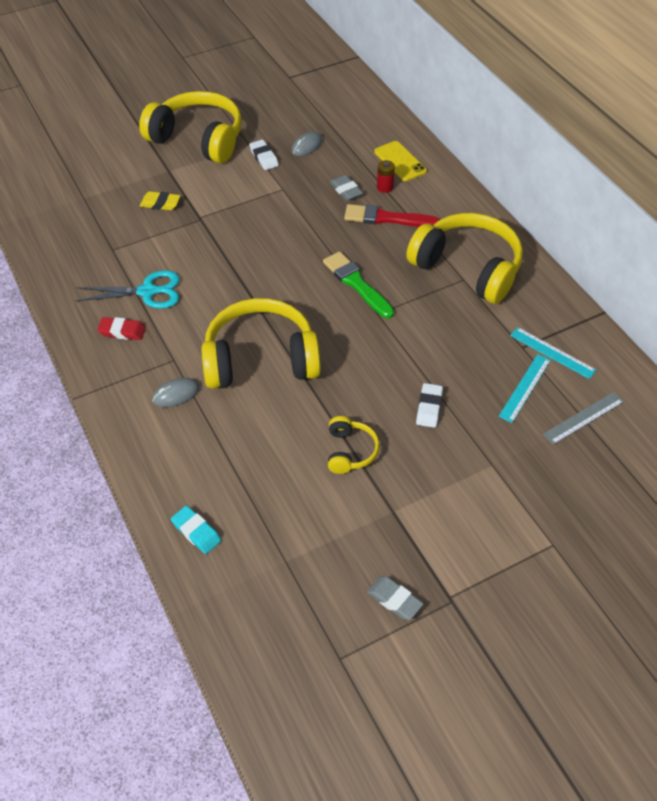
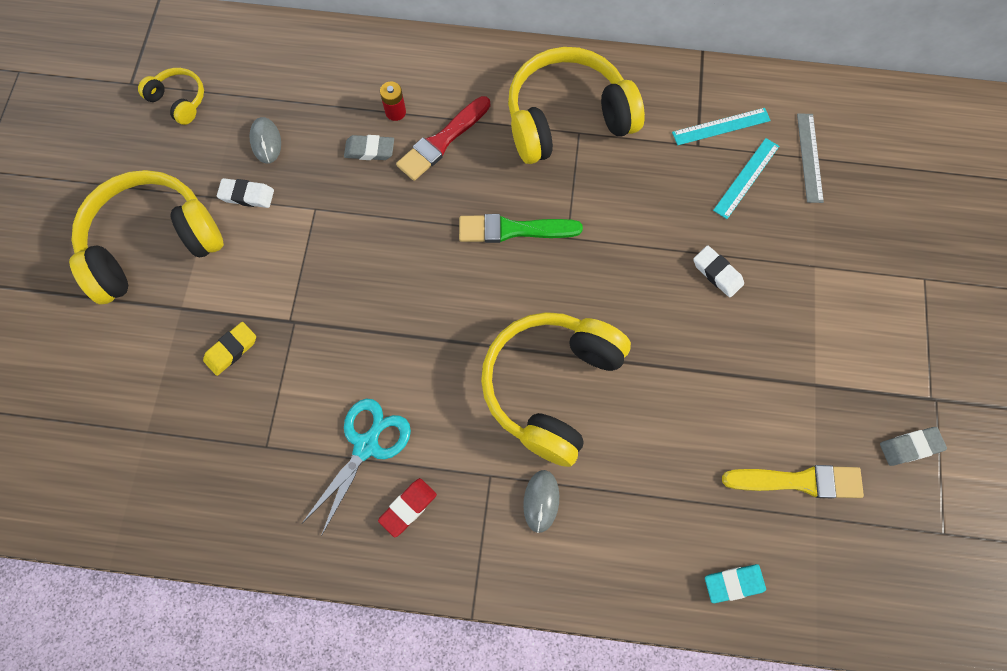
camera: 55 degrees left, 20 degrees up
yellow headphones [328,416,380,474] -> yellow headphones moved to [138,68,204,125]
yellow phone [374,141,427,181] -> none
turquoise ruler [499,354,551,423] -> turquoise ruler turned 60 degrees clockwise [713,138,779,219]
none -> yellow brush [722,465,864,498]

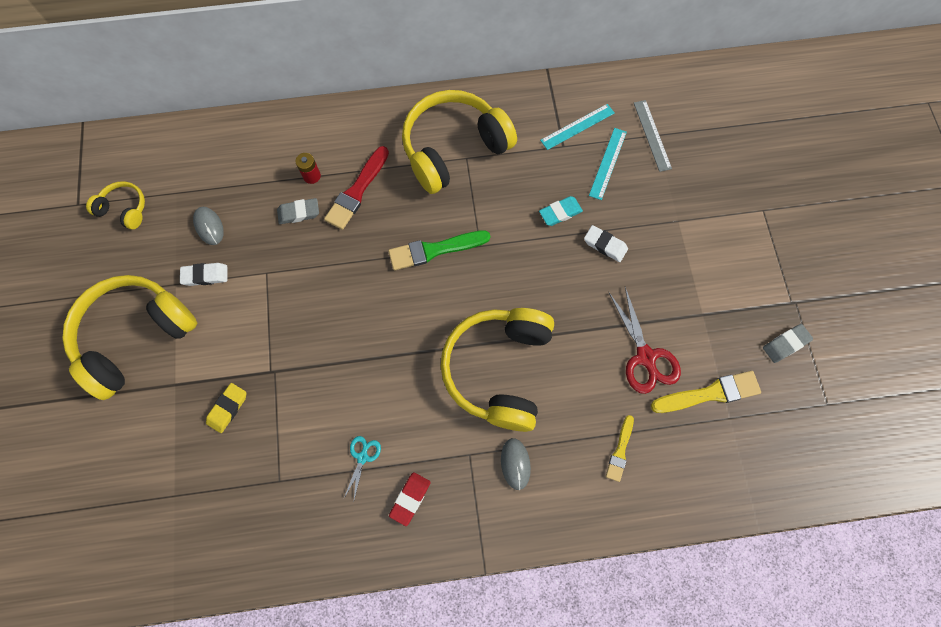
camera: 15 degrees left, 0 degrees up
turquoise scissors [302,398,411,536] -> turquoise scissors [344,436,381,499], size x0.54
turquoise eraser [705,564,766,603] -> turquoise eraser moved to [539,196,583,226]
none -> yellow brush [606,415,634,482]
none -> red scissors [609,287,681,394]

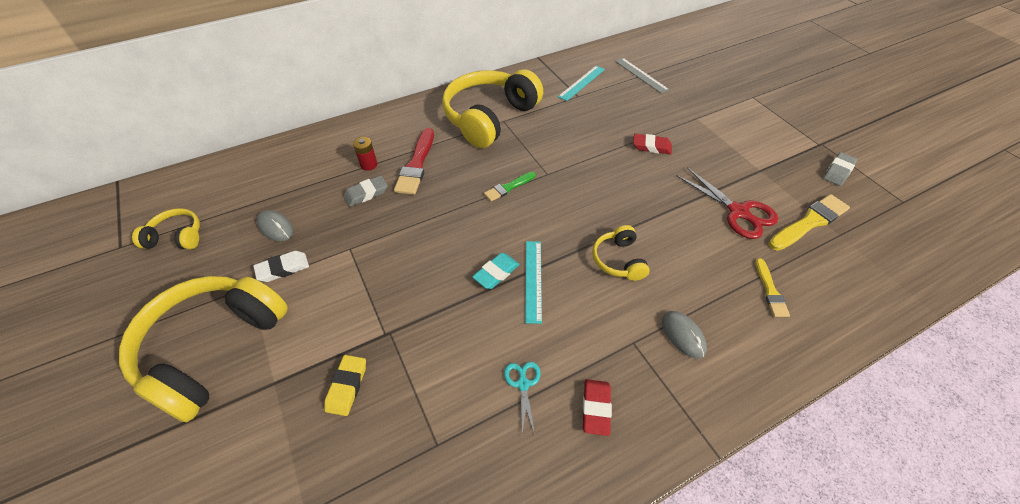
camera: 20 degrees left, 20 degrees down
green brush [388,230,490,271] -> green brush [484,172,536,202], size x0.59
yellow headphones [441,308,554,432] -> yellow headphones [592,225,650,281], size x0.47
turquoise eraser [539,196,583,226] -> turquoise eraser moved to [472,253,520,289]
white eraser [584,225,628,262] -> red eraser [633,134,672,154]
turquoise ruler [589,128,627,200] -> turquoise ruler moved to [525,241,542,324]

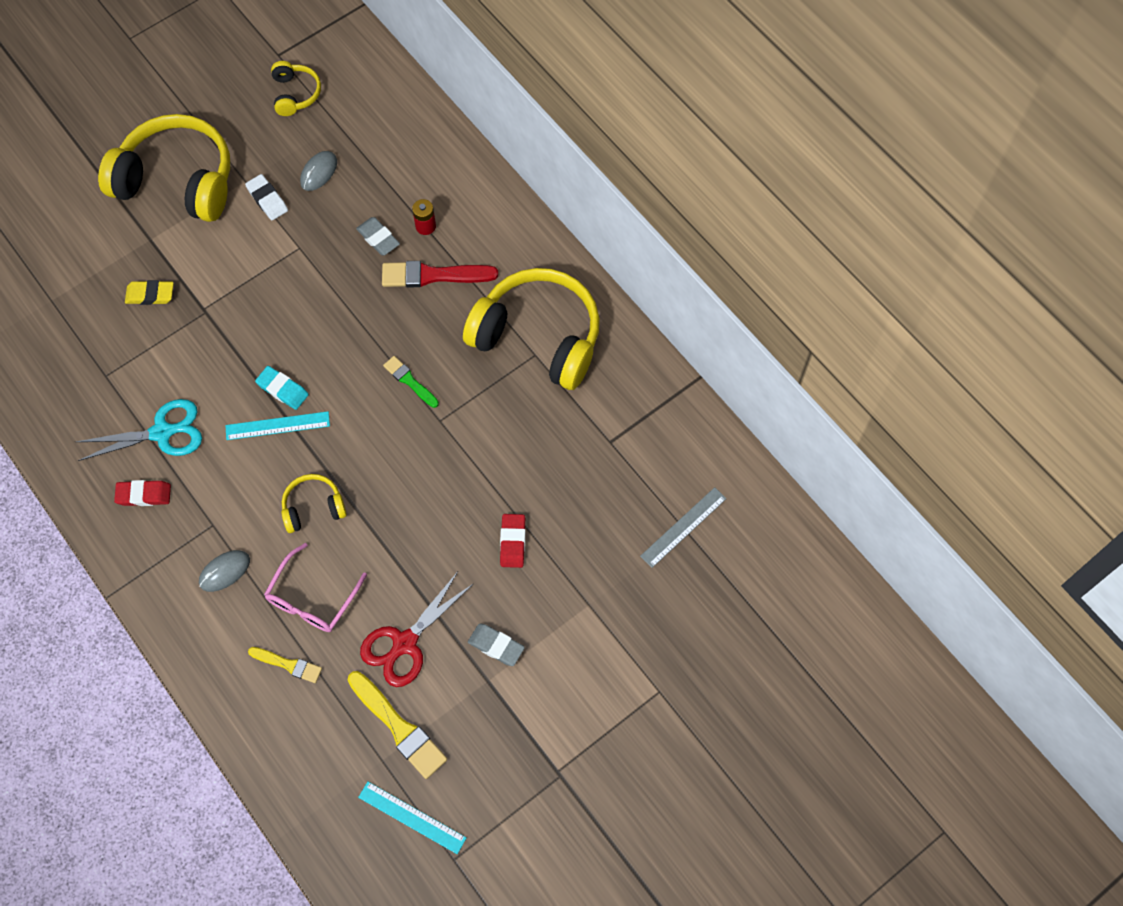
camera: 80 degrees right, 15 degrees up
turquoise scissors [504,362,541,434] -> turquoise scissors [76,399,202,461], size x1.84
turquoise ruler [558,66,605,101] -> turquoise ruler moved to [358,782,466,854]
yellow brush [755,258,790,317] -> yellow brush turned 150 degrees counterclockwise [248,647,322,683]
grey eraser [823,152,857,186] -> grey eraser moved to [468,623,525,666]
none -> pink glasses [264,543,367,632]

